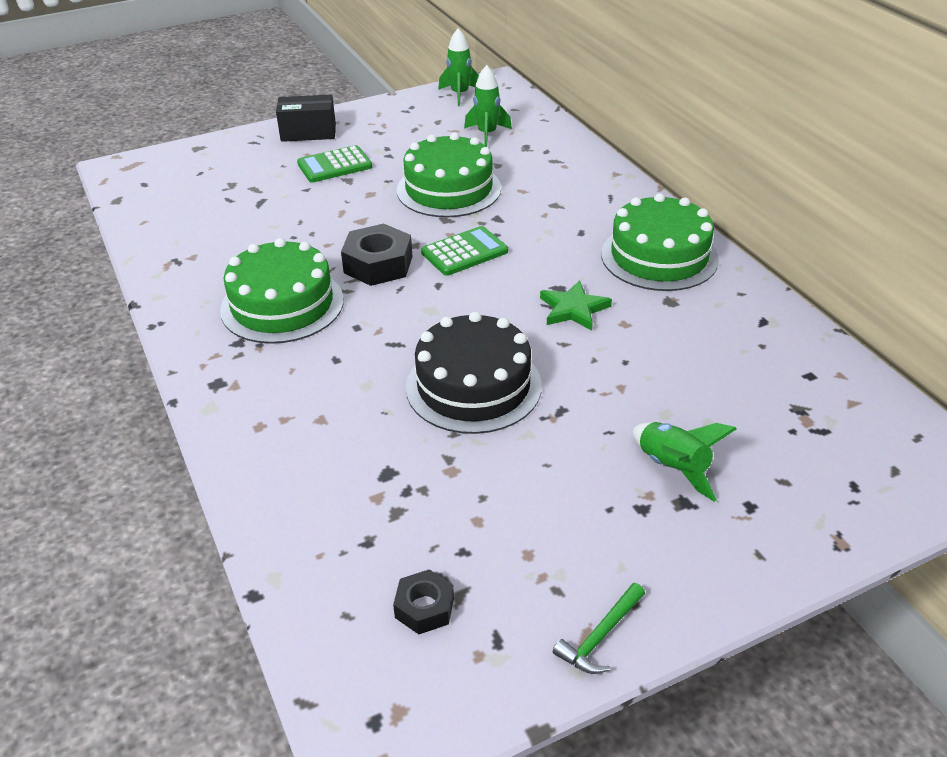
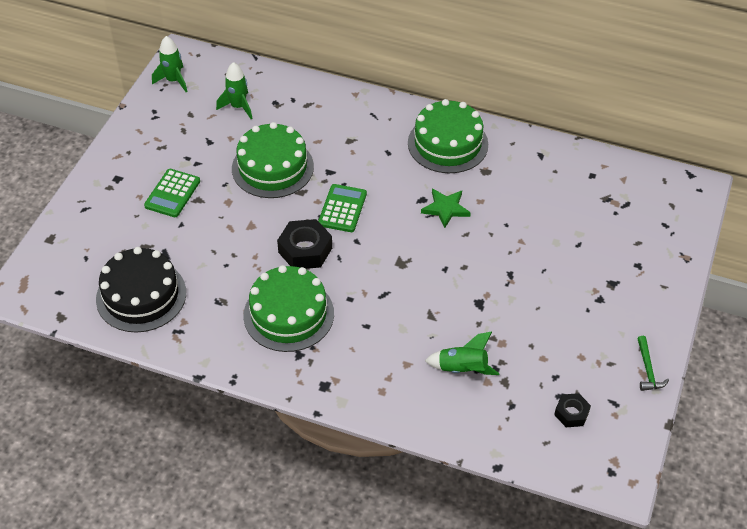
camera: 45 degrees left, 10 degrees up
black box [276,94,336,142] -> none
black cake [406,312,542,434] -> black cake moved to [96,247,186,333]
green rocket [633,422,737,502] -> green rocket moved to [425,332,500,375]

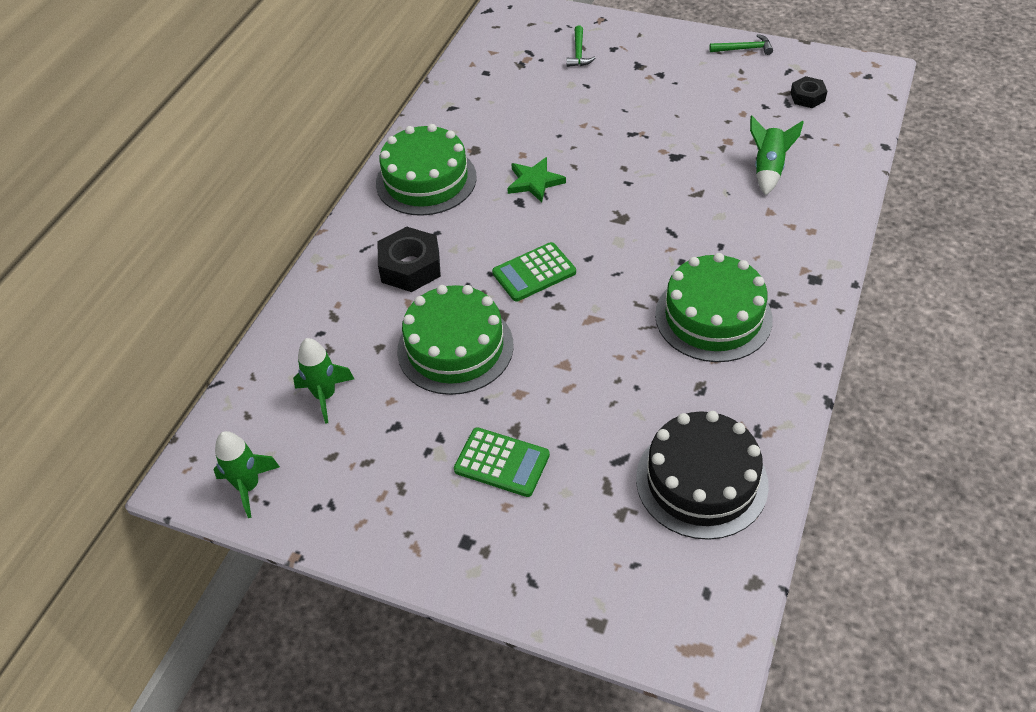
camera: 85 degrees left, 0 degrees up
black nut [277,219,332,269] -> black nut moved to [378,227,441,292]
green calculator [318,184,367,232] -> green calculator turned 45 degrees counterclockwise [492,242,576,302]
none -> green hammer [566,26,595,67]

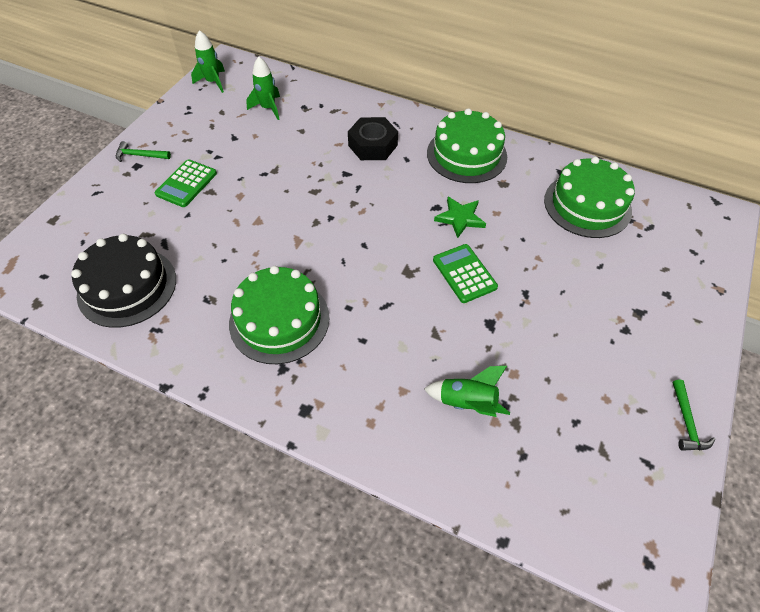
camera: 90 degrees right, 5 degrees up
green cake [397,285,514,395] -> green cake moved to [544,157,635,238]
green calculator [492,242,576,302] -> green calculator moved to [433,244,498,303]
green hammer [566,26,595,67] -> green hammer moved to [116,141,171,162]
black nut [791,76,827,108] -> none

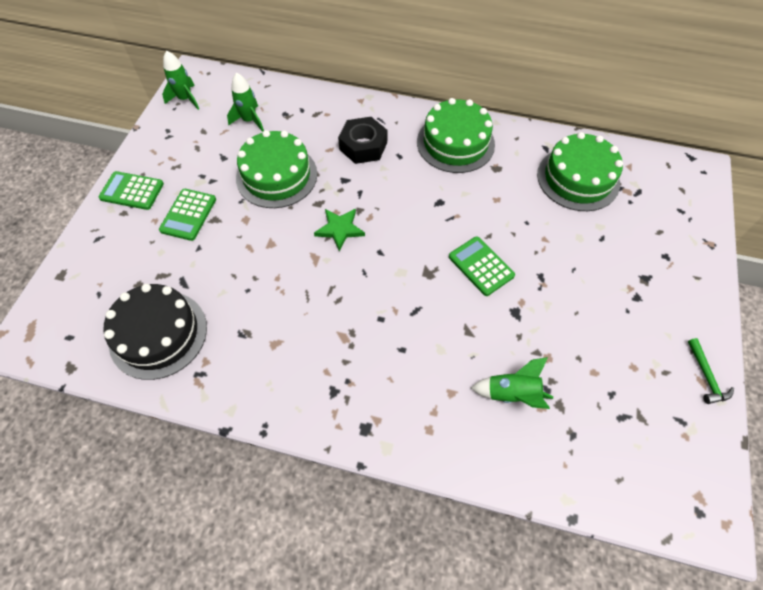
camera: 10 degrees left, 5 degrees up
green hammer [116,141,171,162] -> green calculator [98,171,164,210]
green cake [229,266,329,364] -> green cake moved to [236,130,317,208]
green star [434,197,486,238] -> green star moved to [314,209,365,251]

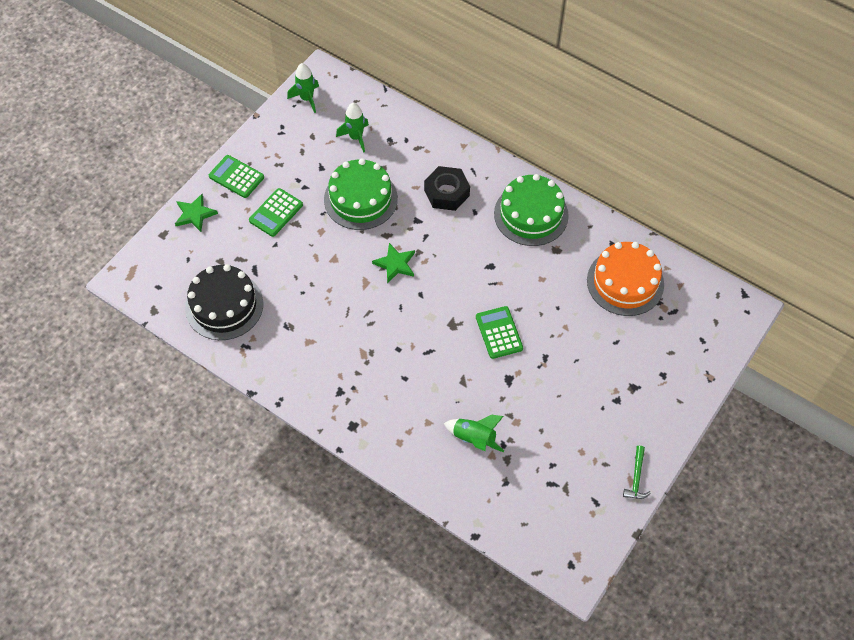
camera: 20 degrees right, 0 degrees up
green cake [537,132,623,211] -> orange cake [587,242,664,316]
none -> green star [175,194,218,232]

